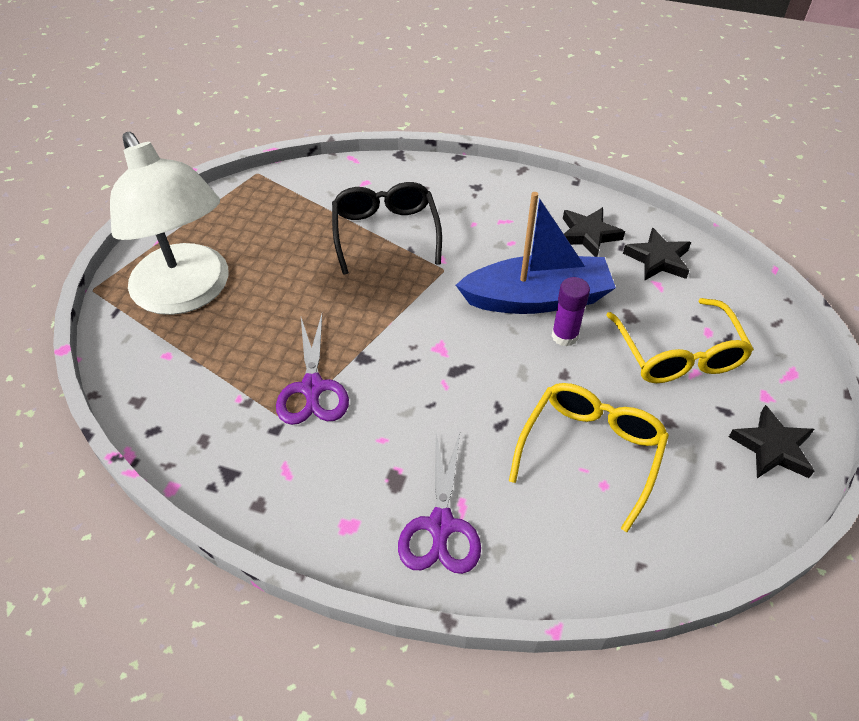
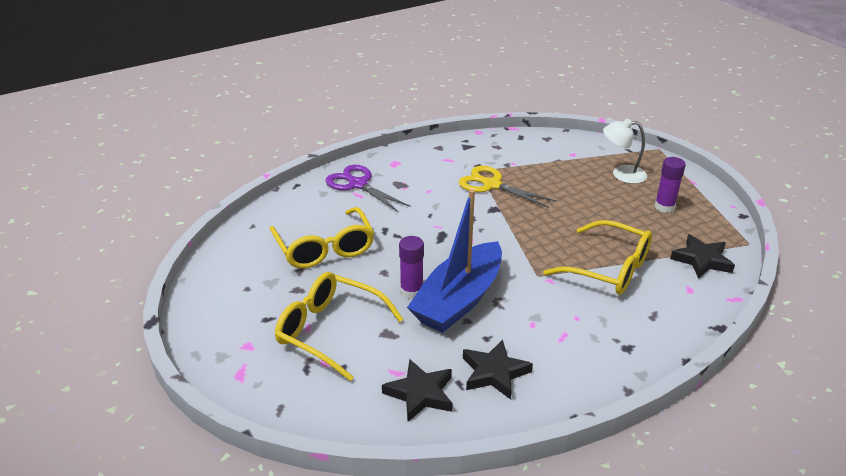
camera: 130 degrees right, 15 degrees down
white lamp [110,132,229,315] -> white lamp [603,119,647,184], size x0.45
purple scissors [276,314,349,425] -> yellow scissors [459,166,556,208]
black glasses [332,182,442,275] -> yellow glasses [543,220,652,295]
black star [729,405,814,478] -> black star moved to [670,234,735,279]
none -> purple glue stick [655,157,686,213]

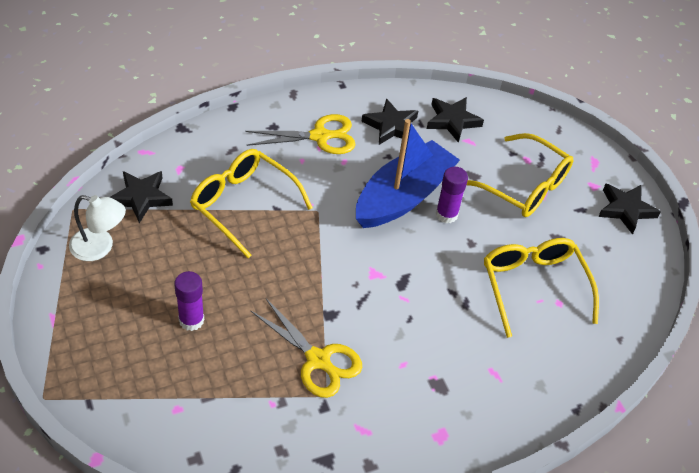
camera: 175 degrees left, 15 degrees up
purple scissors [325,165,411,212] -> none
white lamp [603,119,647,184] -> white lamp moved to [69,195,126,261]
purple glue stick [655,157,686,213] -> purple glue stick moved to [174,271,204,331]
none -> yellow scissors [245,114,356,154]
none -> black star [598,184,661,235]

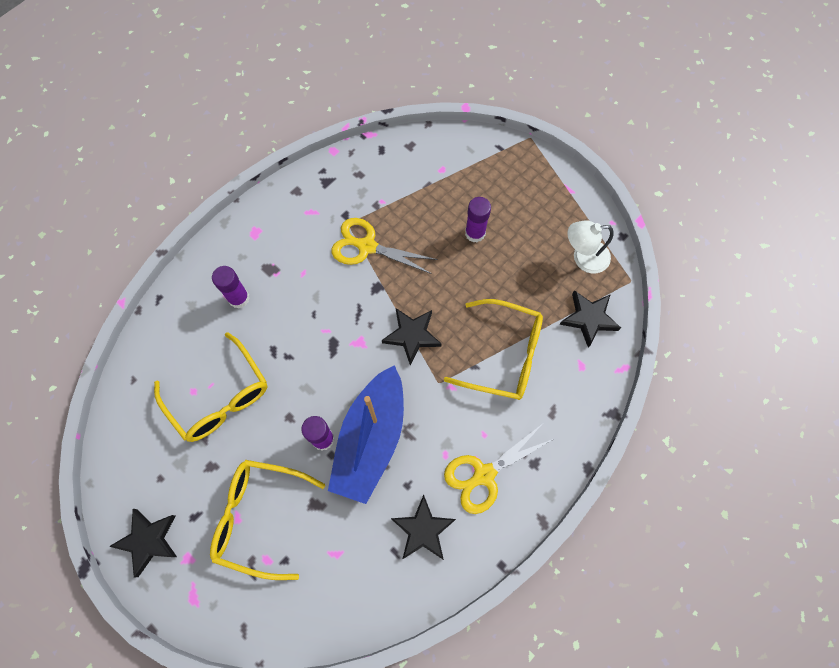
camera: 160 degrees right, 20 degrees up
black star [427,97,484,143] -> black star moved to [382,308,442,365]
none -> purple glue stick [212,266,250,309]

